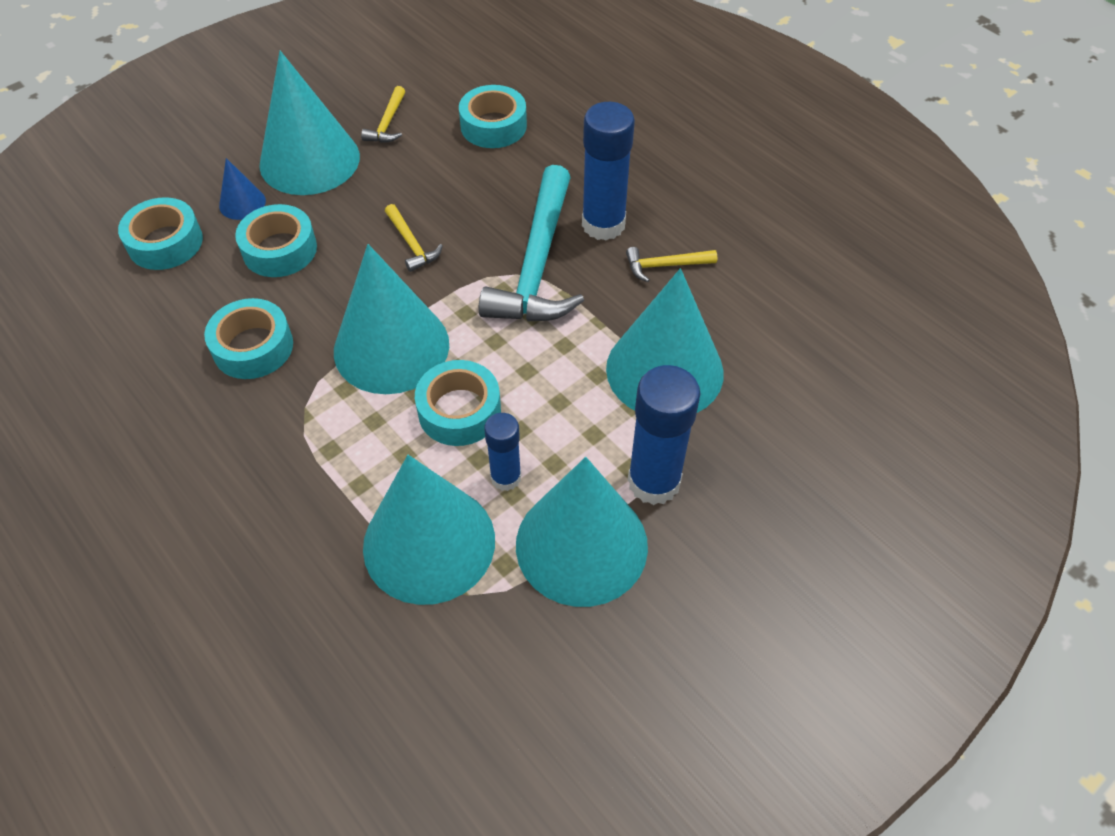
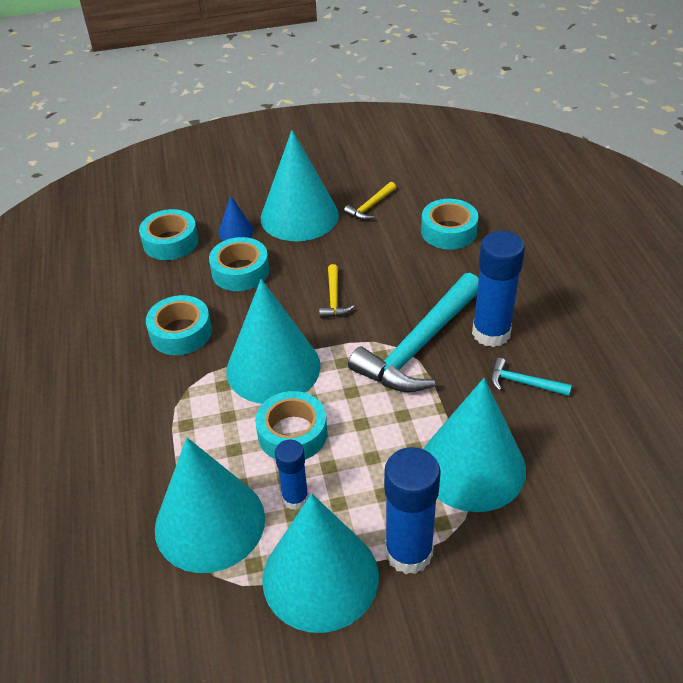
camera: 30 degrees right, 10 degrees down
yellow hammer [626,247,717,282] -> turquoise hammer [491,358,572,396]

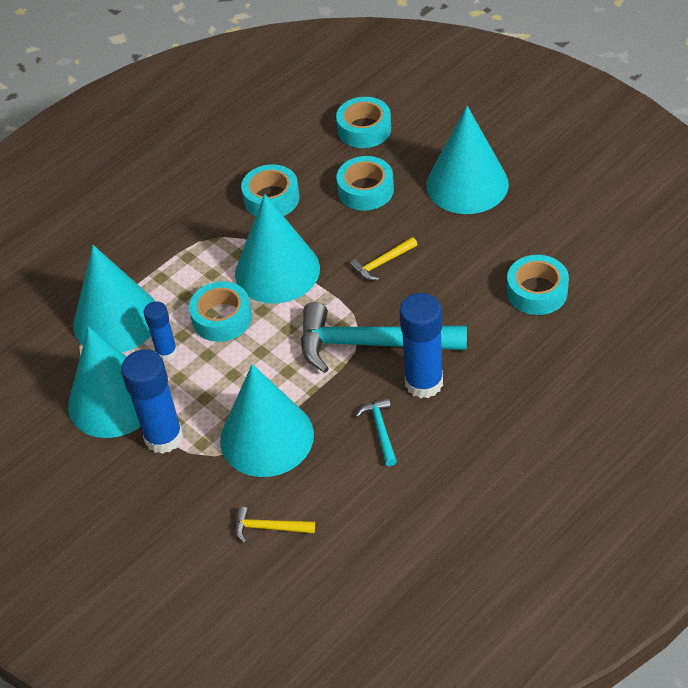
camera: 60 degrees right, 5 degrees up
blue cone [219,195,254,241] -> none
yellow hammer [344,182,396,220] -> yellow hammer moved to [235,506,315,543]

